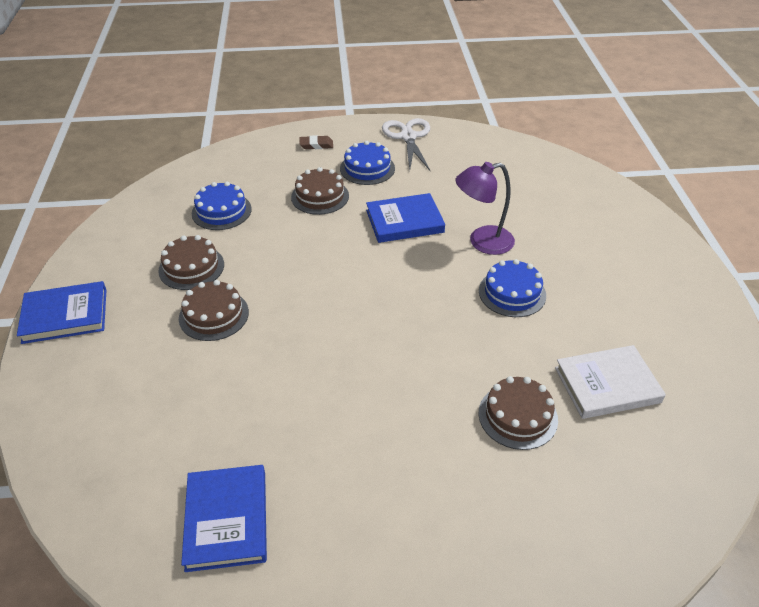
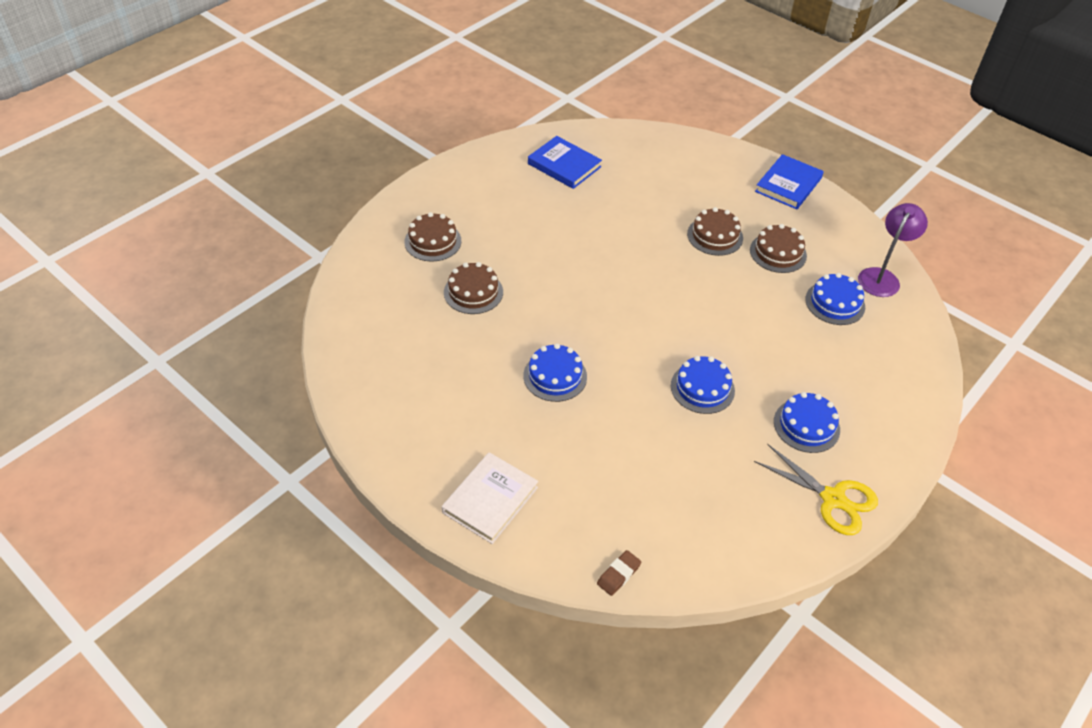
camera: 135 degrees right, 5 degrees up
brown cake [291,167,349,215] -> brown cake moved to [404,212,461,262]
brown eraser [299,135,333,149] -> brown eraser moved to [597,550,641,596]
blue book [366,193,445,243] -> blue cake [671,356,735,414]
white scissors [382,118,430,170] -> yellow scissors [754,444,878,535]
purple lamp [455,162,515,255] -> purple lamp moved to [858,203,928,297]
white book [555,345,666,419] -> white book moved to [442,452,538,544]

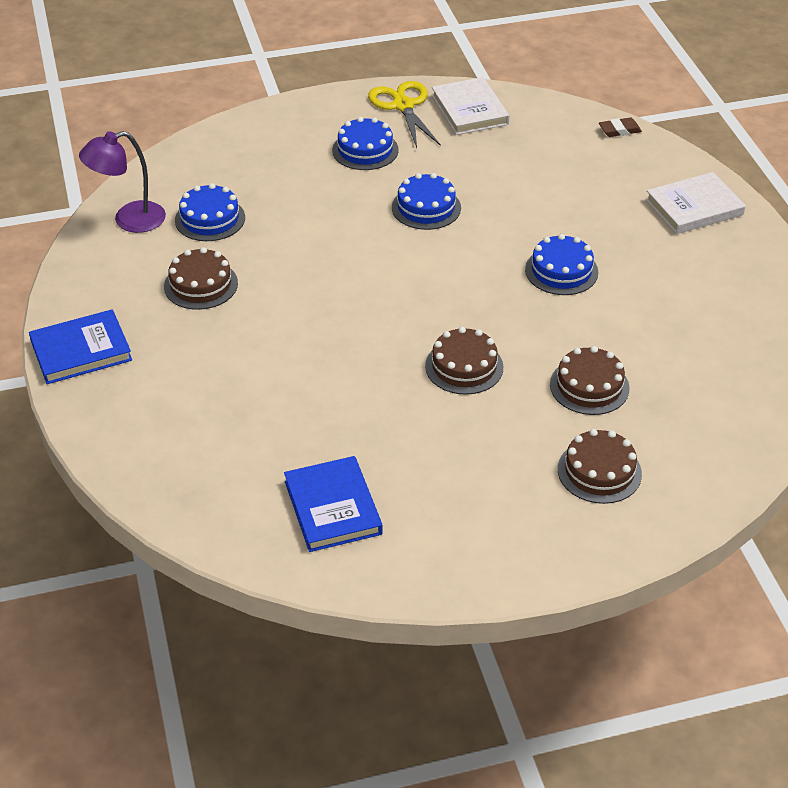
camera: 145 degrees left, 5 degrees down
brown cake [687,207,743,256] -> brown cake moved to [425,327,503,395]
none -> white book [432,77,509,135]

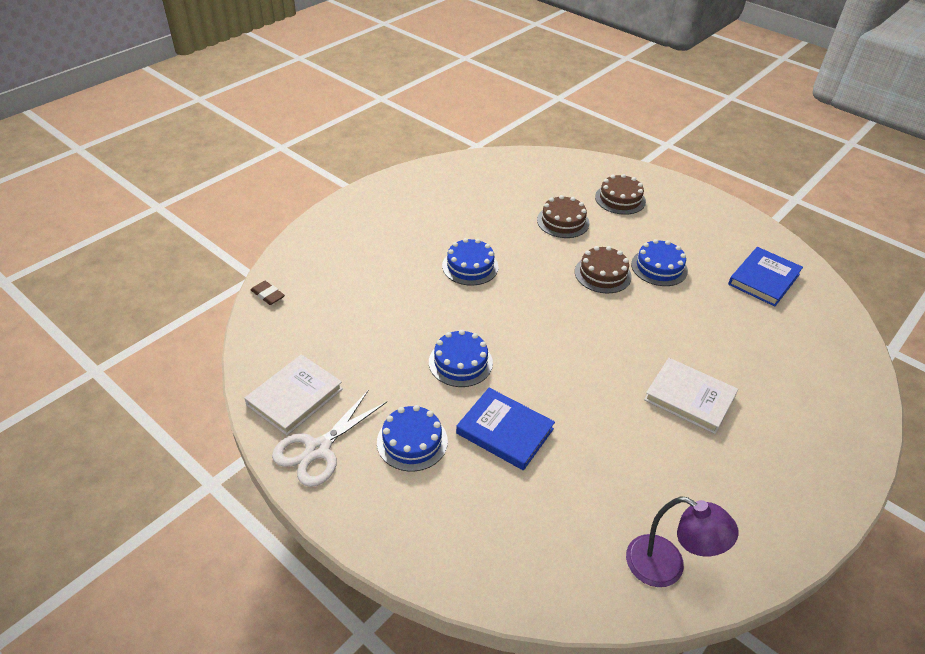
camera: 125 degrees left, 0 degrees up
blue book [29,309,132,384] -> blue book moved to [456,388,555,470]
brown cake [164,247,238,310] -> none
blue cake [175,183,245,241] -> blue cake moved to [631,239,688,286]
yellow scissors [368,81,441,148] -> white scissors [272,390,387,487]
white book [645,172,746,234] -> white book moved to [644,358,738,434]

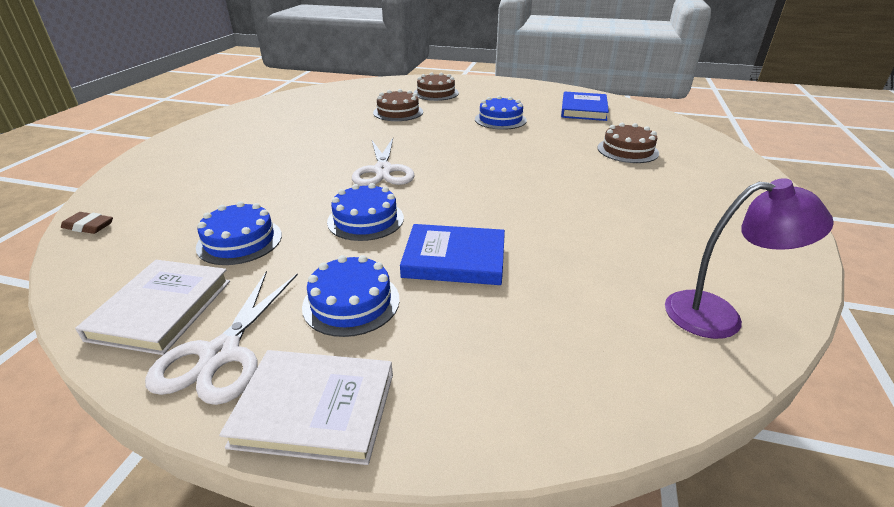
camera: 25 degrees left, 10 degrees down
blue cake [442,238,498,286] -> blue cake moved to [196,201,282,265]
brown cake [575,246,632,293] -> brown cake moved to [597,123,659,163]
white book [644,358,738,434] -> white book moved to [219,350,393,465]
none -> white scissors [352,138,414,186]

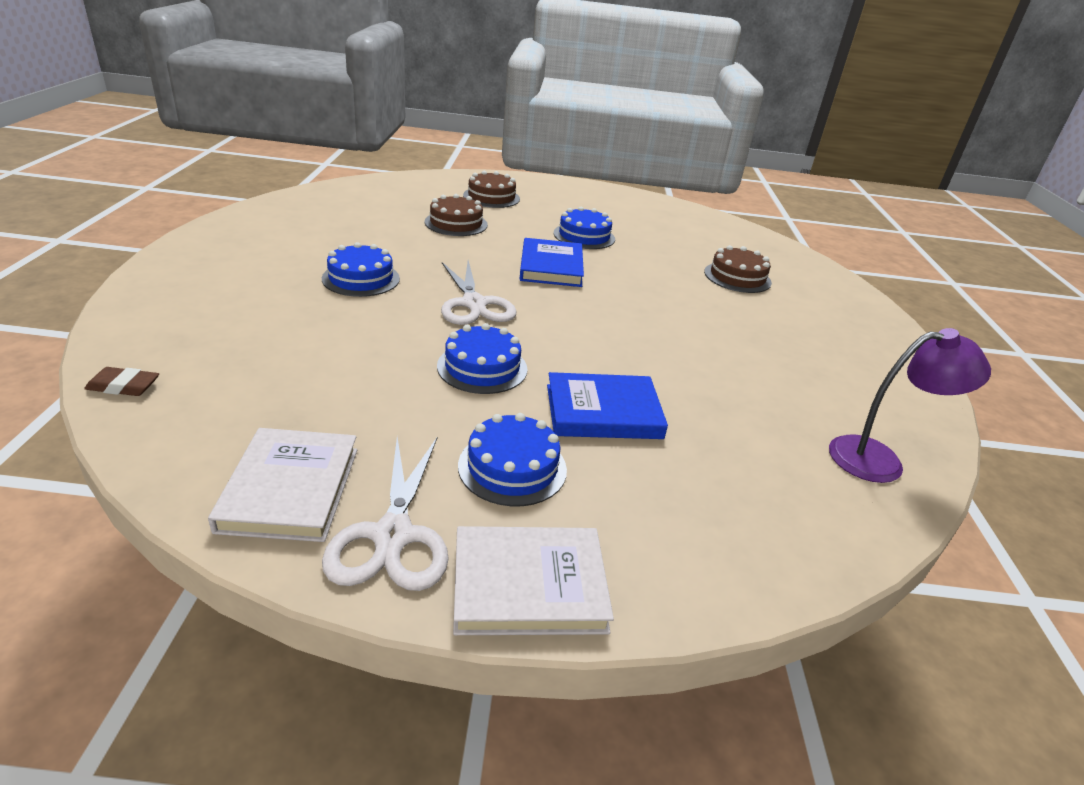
camera: 15 degrees left, 0 degrees up
blue cake [196,201,282,265] -> blue cake moved to [322,242,400,297]
blue book [561,92,609,121] -> blue book moved to [520,238,584,287]

